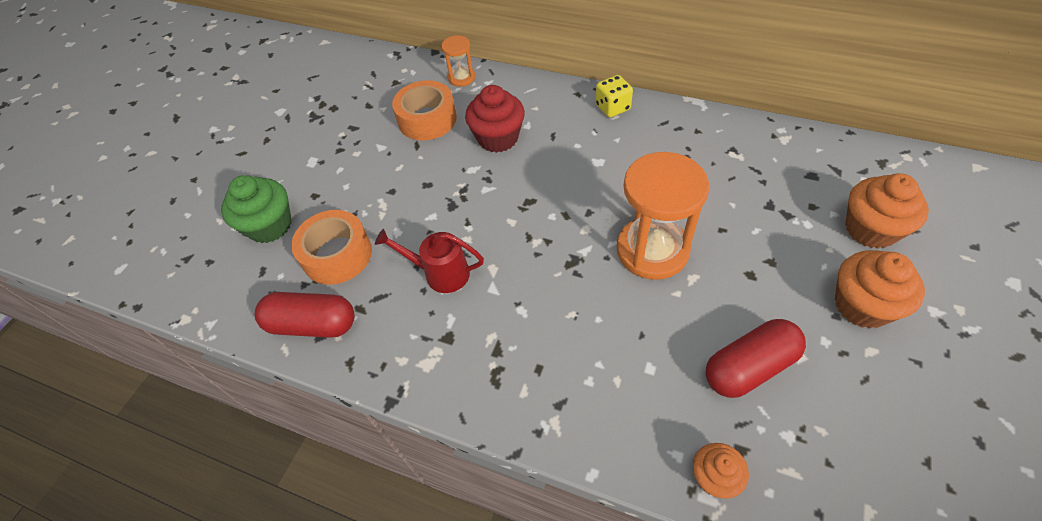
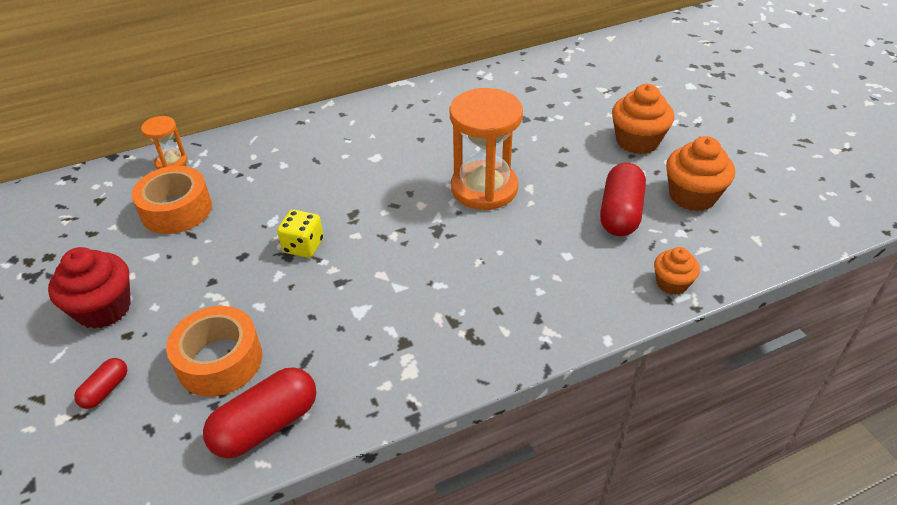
camera: 50 degrees left, 10 degrees down
green cupcake [221,175,291,243] -> red capsule [74,358,127,409]
red watering can [375,229,484,293] -> none
red cupcake [465,85,525,153] -> red cupcake moved to [48,247,131,329]
yellow dice [596,75,633,117] -> yellow dice moved to [277,210,324,258]
orange cupcake [845,173,929,249] -> orange cupcake moved to [666,136,735,211]

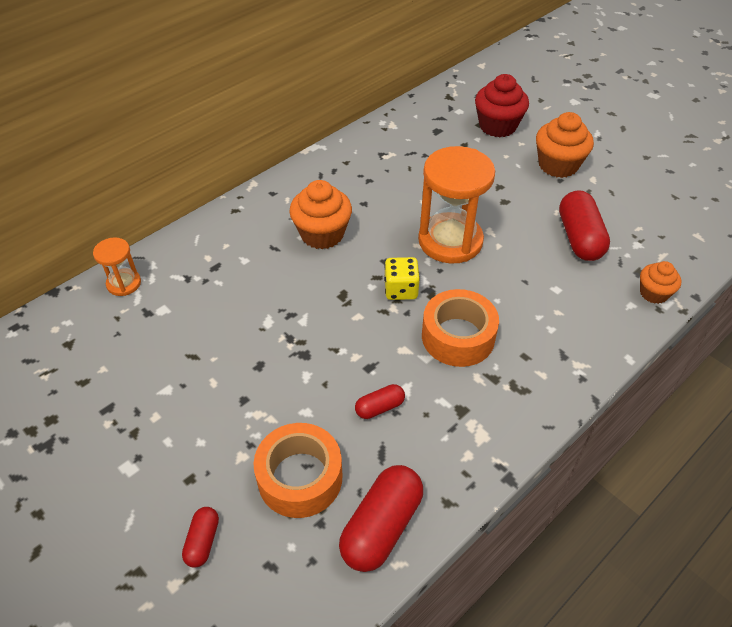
camera: 20 degrees left, 5 degrees up
red cupcake [48,247,131,329] -> red cupcake moved to [475,74,529,137]
orange tape [132,166,212,234] -> orange tape moved to [422,289,499,367]
yellow dice [277,210,324,258] -> yellow dice moved to [384,257,420,300]
orange cupcake [666,136,735,211] -> orange cupcake moved to [289,180,352,249]
none -> red capsule [355,384,405,419]

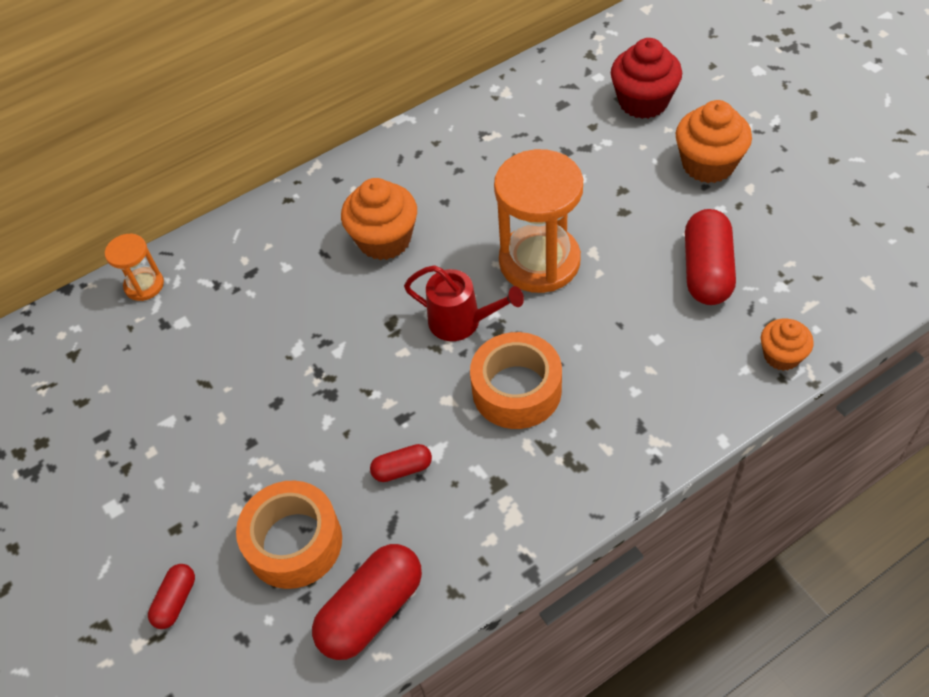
camera: 15 degrees right, 5 degrees up
yellow dice [384,257,420,300] -> red watering can [404,265,524,341]

